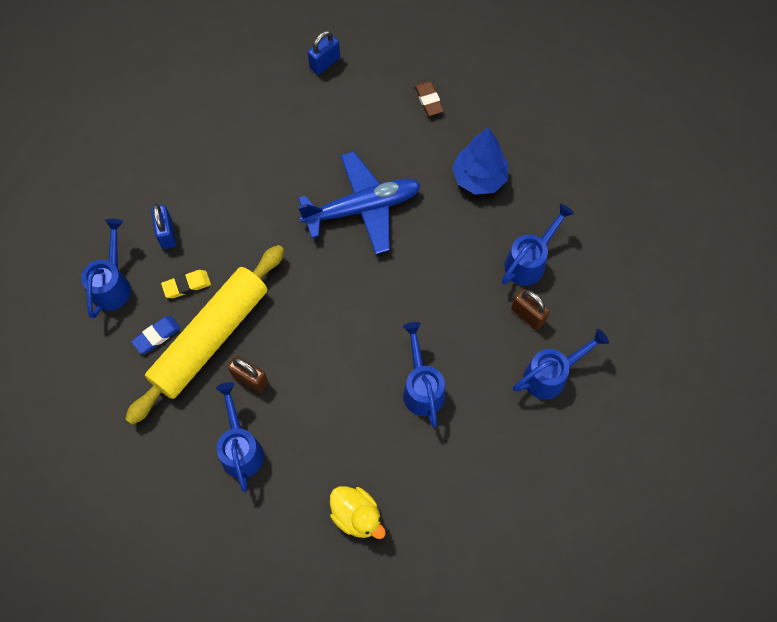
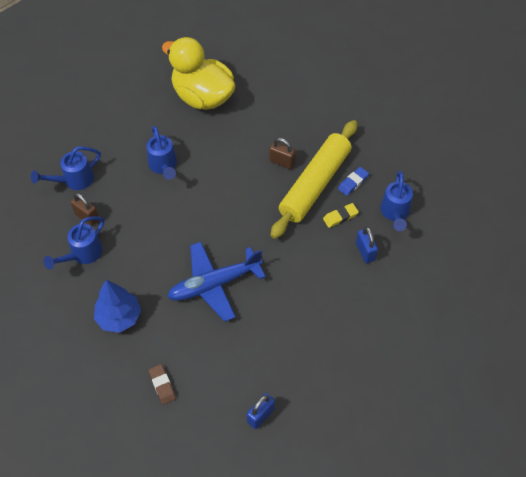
camera: 175 degrees right, 10 degrees down
blue watering can [216,382,264,492] -> none
yellow duck [330,486,386,539] -> yellow duck [162,37,235,110], size x2.00

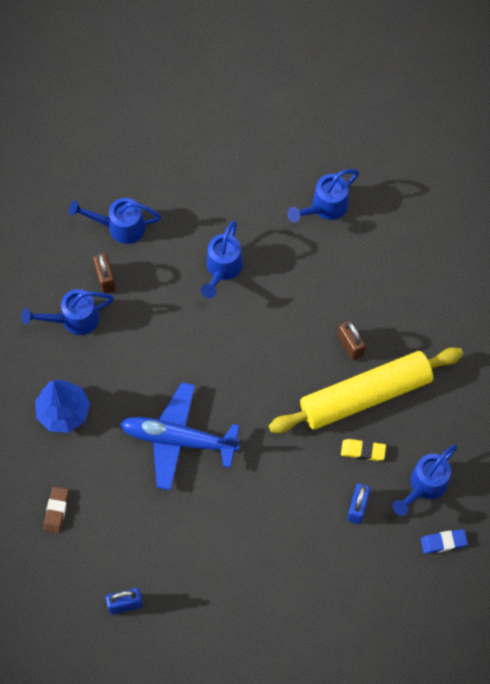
camera: 35 degrees right, 10 degrees up
yellow duck [162,37,235,110] -> blue watering can [288,169,359,222]
blue eraser [338,167,369,196] -> blue eraser moved to [420,529,468,554]

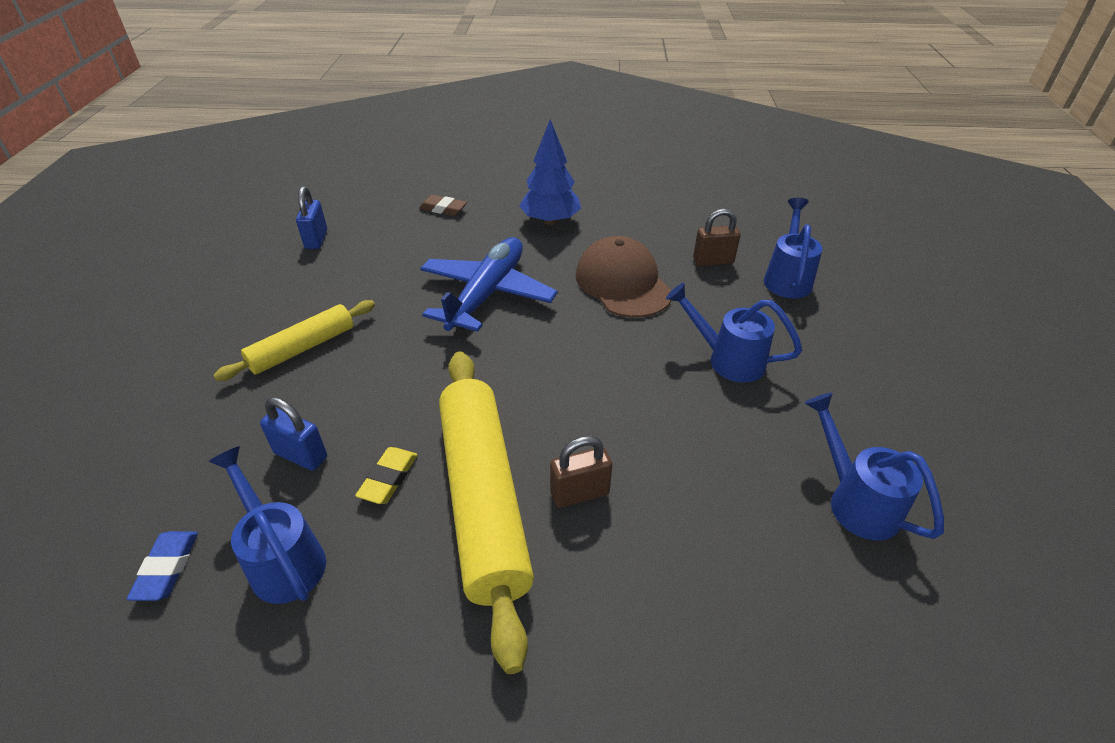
camera: 100 degrees right, 25 degrees down
blue watering can [21,289,114,335] -> none
none -> yellow rolling pin [213,300,375,381]
none -> brown cap [575,236,672,318]

